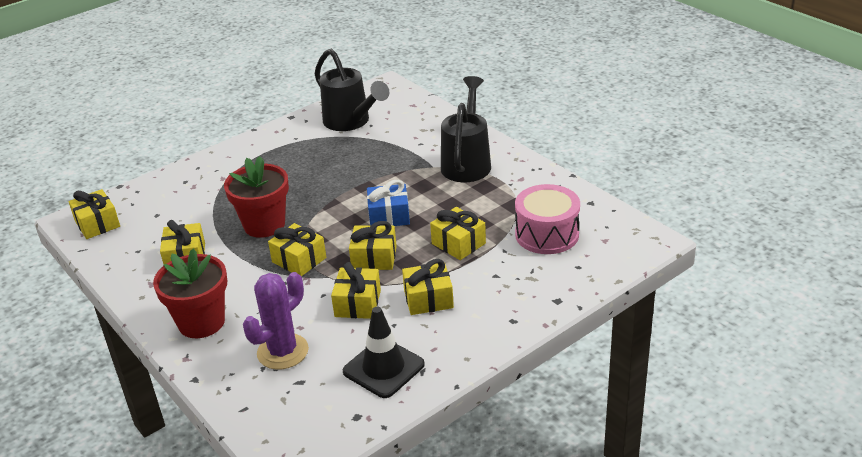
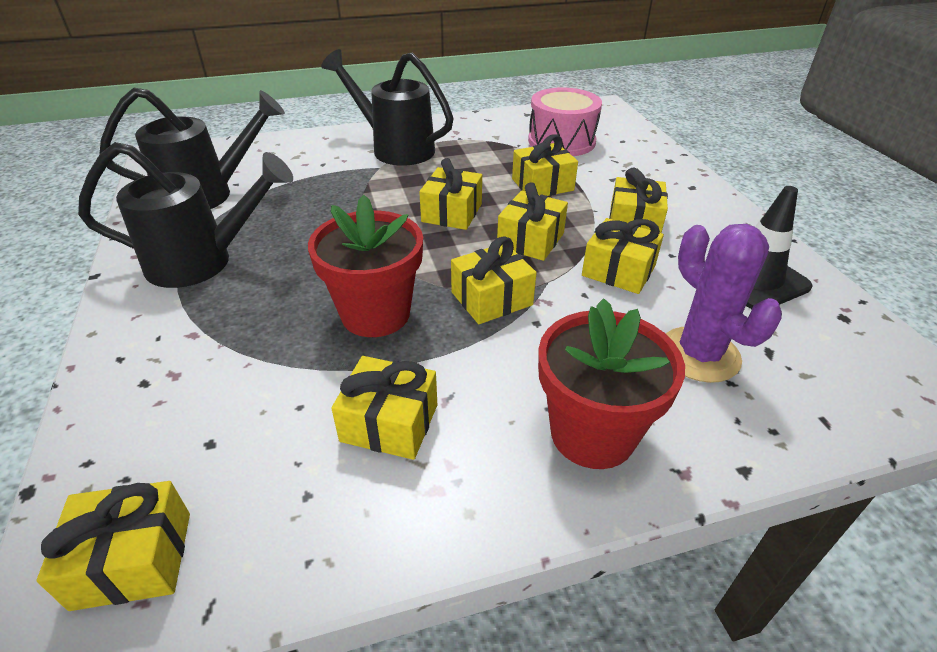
camera: 70 degrees left, 5 degrees up
blue gift [367,180,410,226] -> yellow gift [419,158,482,230]
none -> black watering can [78,142,293,288]

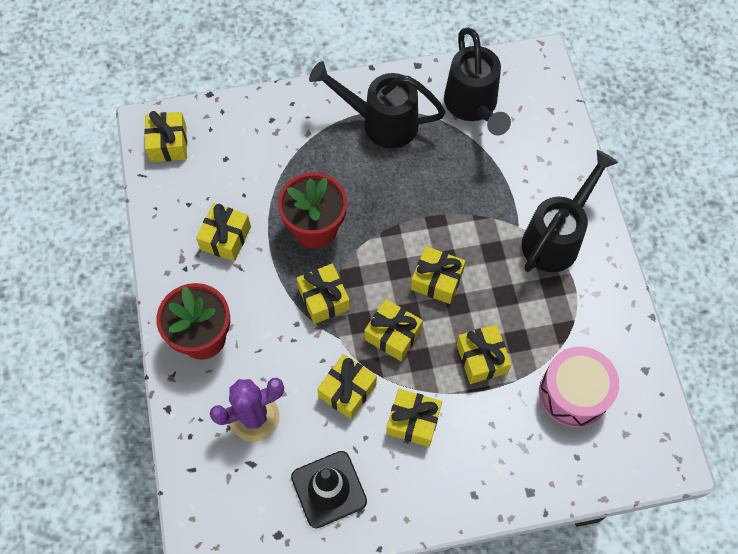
camera: 95 degrees right, 25 degrees up
black watering can [78,142,293,288] -> black watering can turned 105 degrees clockwise [309,61,446,149]

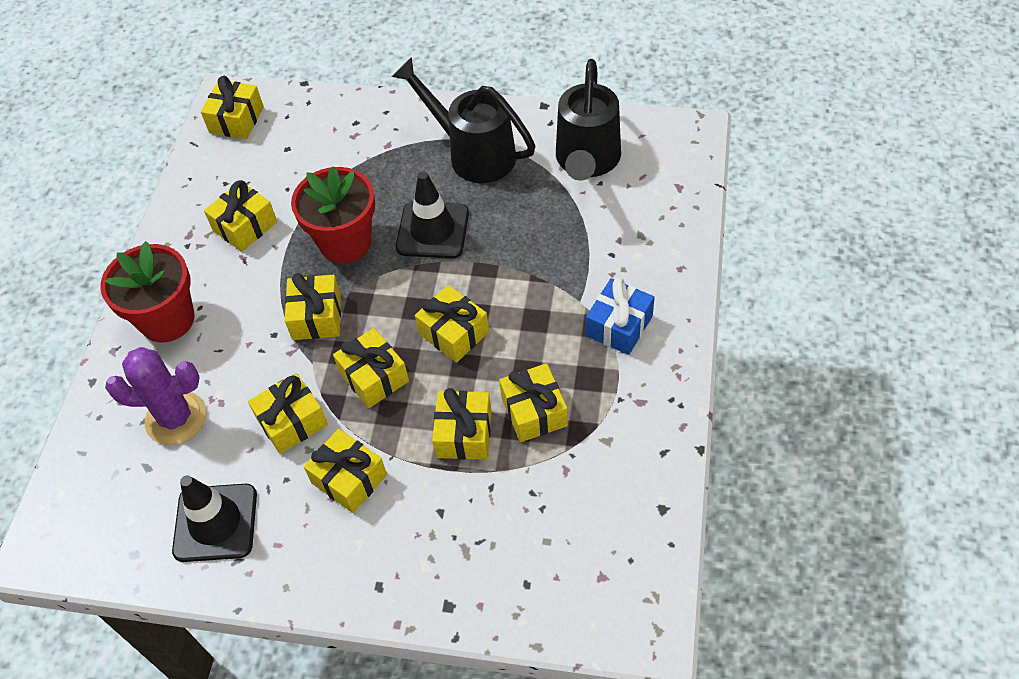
camera: 25 degrees right, 10 degrees down
black watering can [522,150,618,272] -> blue gift [586,278,655,355]
pink drum [539,347,619,428] -> none
none -> black traffic cone [396,171,469,259]
none -> yellow gift [499,363,568,442]

